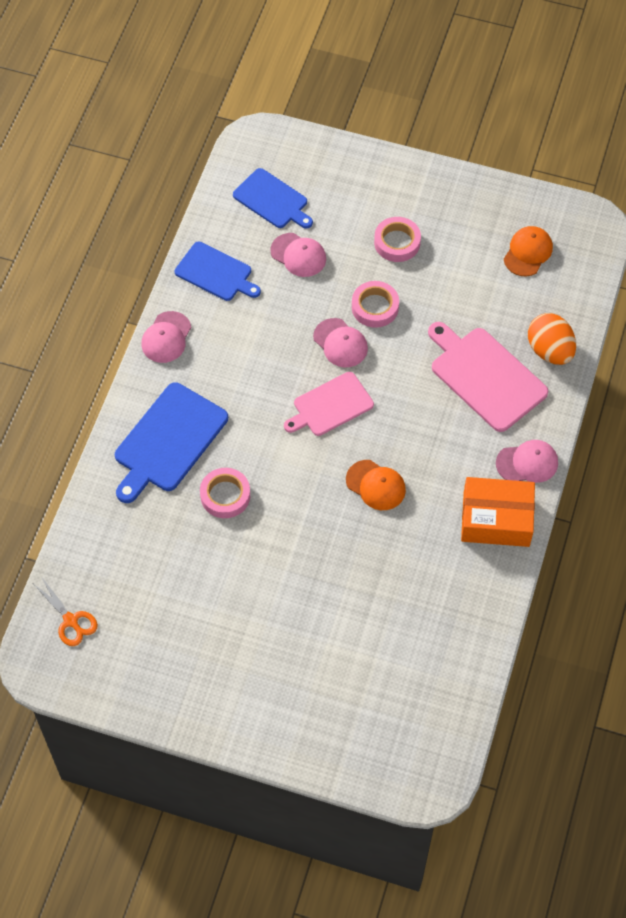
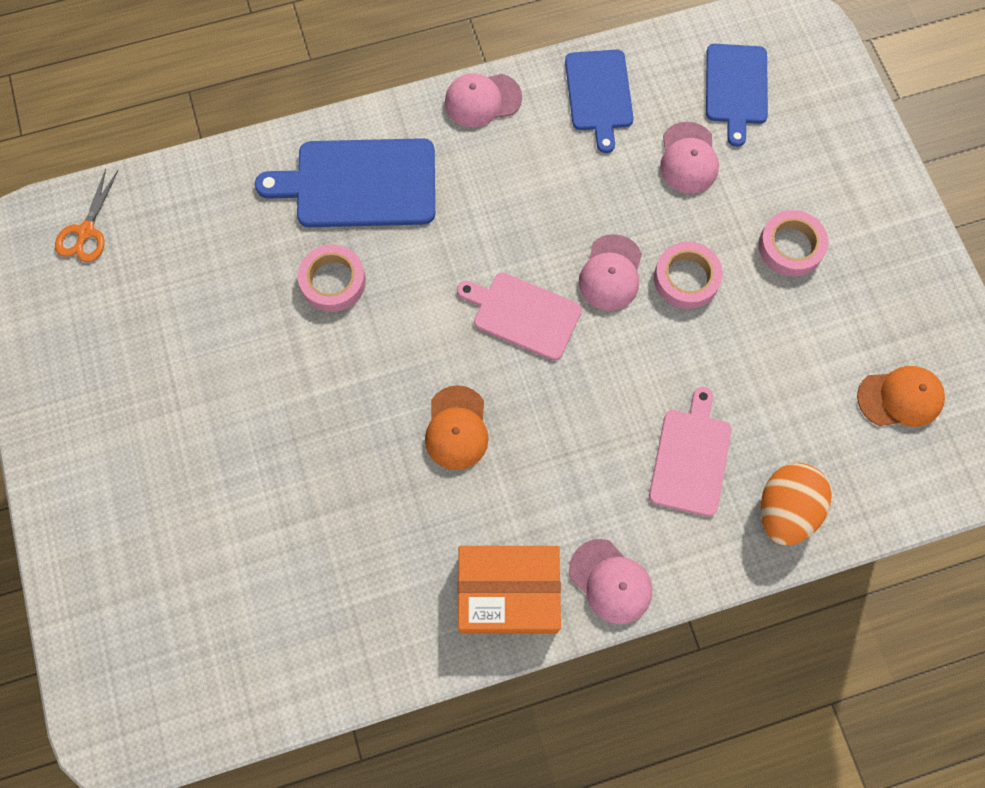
camera: 55 degrees right, 10 degrees up
pink cutting board [428,322,548,432] -> pink cutting board [649,387,732,517], size x0.67
orange box [461,477,535,547] -> orange box turned 60 degrees counterclockwise [458,546,561,634]

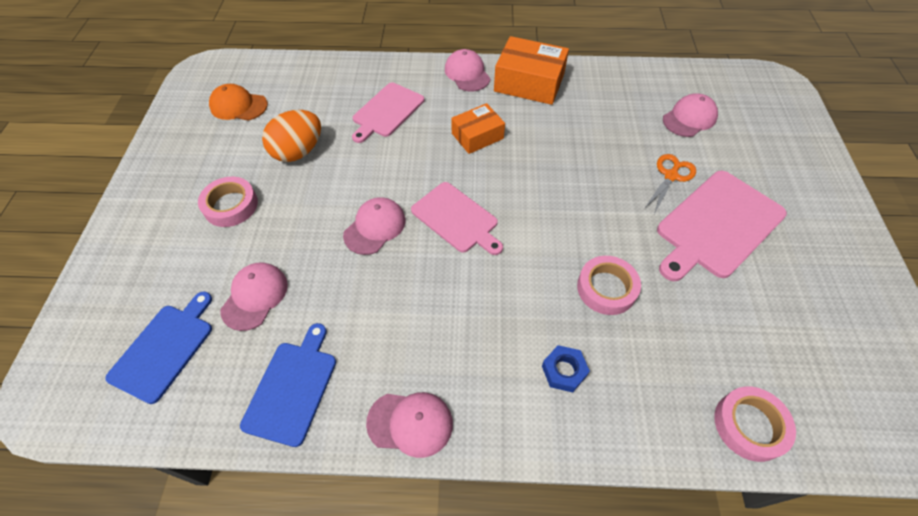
camera: 160 degrees left, 15 degrees down
orange scissors [55,169,118,262] -> orange scissors moved to [644,154,696,214]
blue cutting board [255,138,435,227] -> blue nut [542,345,590,392]
orange cap [425,385,489,470] -> none
pink tape [654,242,723,309] -> pink tape moved to [714,386,796,462]
orange egg [761,463,832,545] -> orange egg moved to [262,110,321,162]
none -> orange box [451,103,505,154]
none -> pink cutting board [657,171,787,281]
none -> pink cap [663,93,718,137]

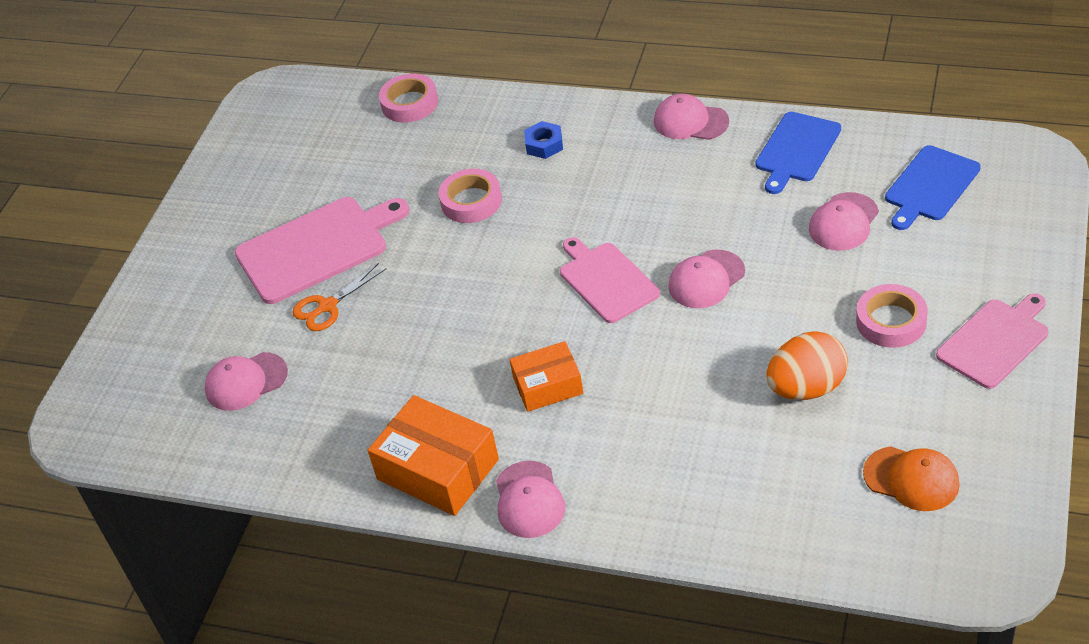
camera: 160 degrees left, 10 degrees down
pink cutting board [352,83,424,143] -> pink cutting board moved to [936,293,1049,389]

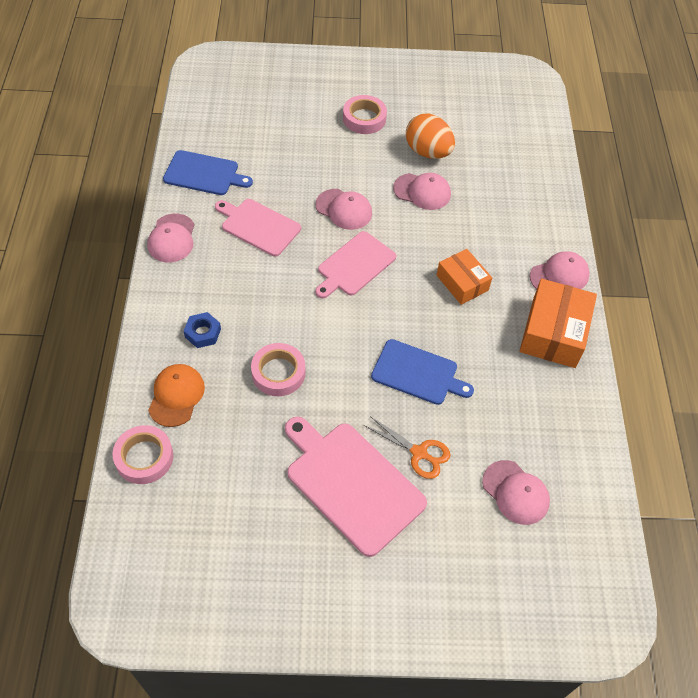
camera: 115 degrees left, 10 degrees up
pink cap [809,192,879,251] -> pink cap moved to [393,173,451,210]
orange cap [863,446,960,511] -> orange cap moved to [148,364,205,427]
blue cutting board [885,145,981,230] -> blue cutting board moved to [371,339,474,405]
pink cutting board [936,293,1049,389] -> pink cutting board moved to [215,199,301,256]

